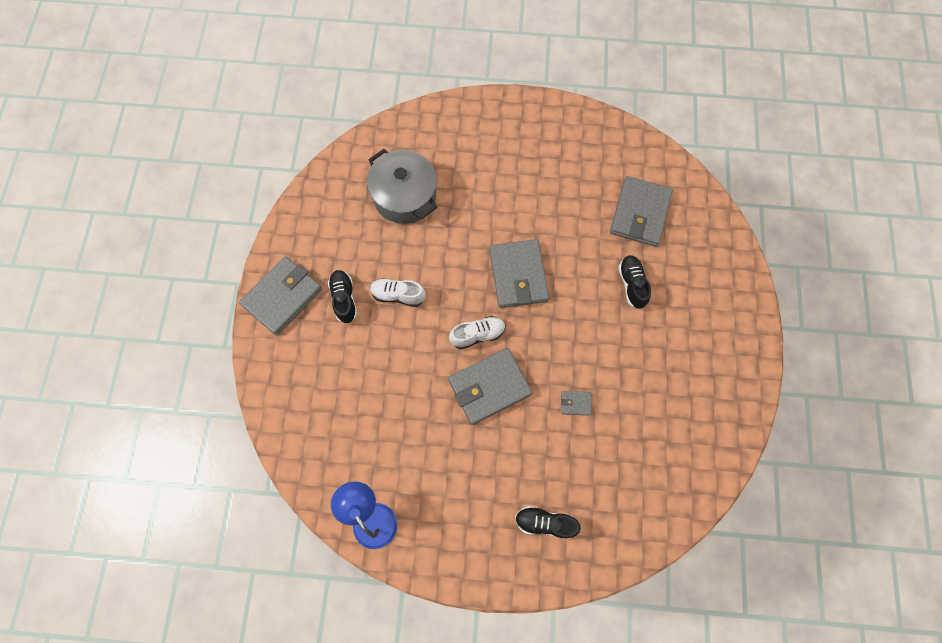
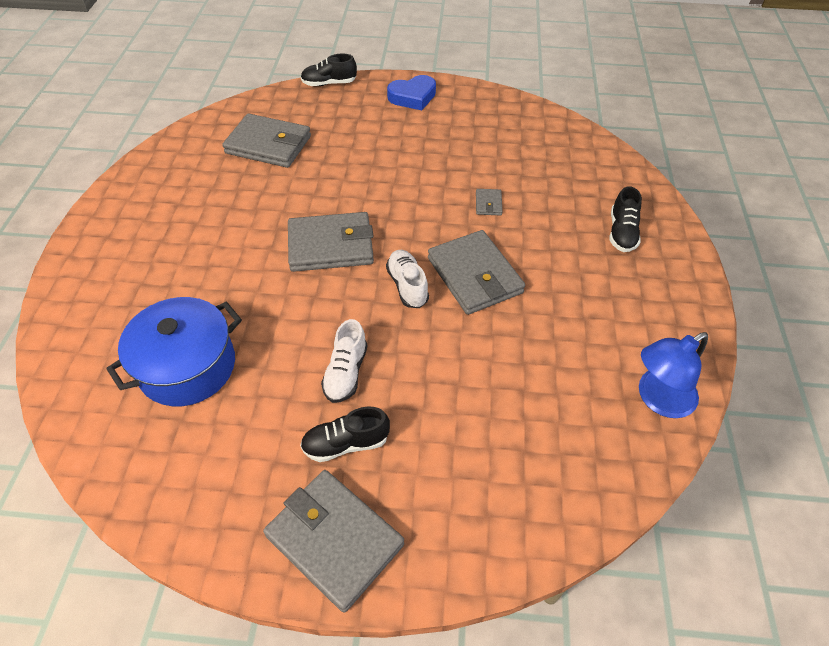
camera: 90 degrees left, 20 degrees down
grey pot [367,149,437,224] -> blue pot [106,297,242,406]
black shoe [618,255,651,309] -> black shoe moved to [301,54,357,86]
none -> blue heart [387,75,436,110]

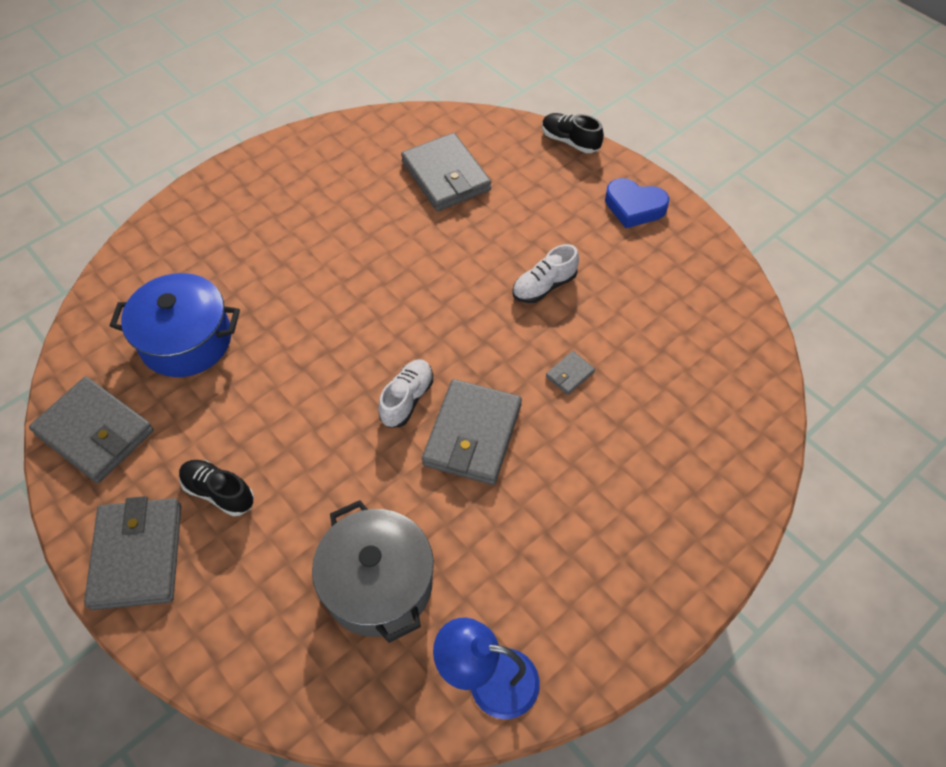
camera: 45 degrees right, 5 degrees up
grey wallet [288,212,374,272] -> grey wallet moved to [29,377,154,483]
white shoe [321,319,367,403] -> white shoe moved to [512,244,579,303]
black shoe [609,186,642,252] -> none
none -> grey pot [312,500,434,643]

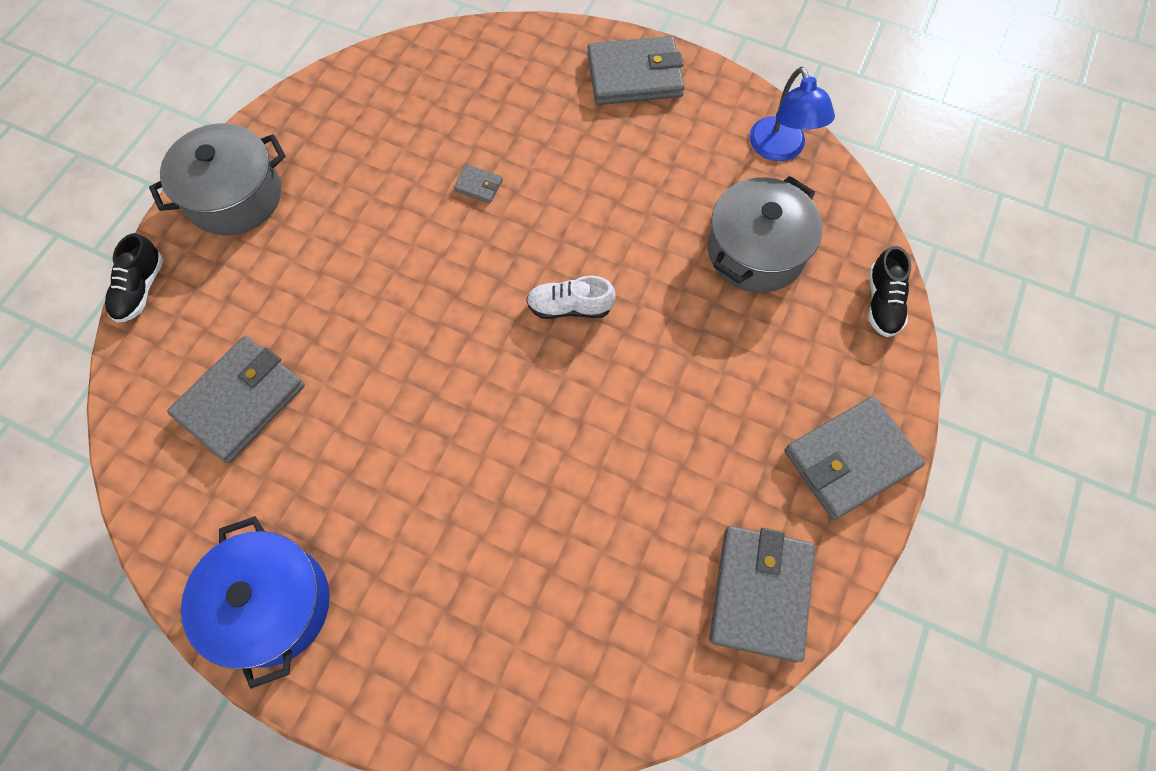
camera: 115 degrees left, 10 degrees up
blue pot [110,273,240,377] -> blue pot moved to [181,516,330,689]
black shoe [179,460,254,516] -> black shoe moved to [868,246,911,337]
grey wallet [422,379,522,485] -> grey wallet moved to [587,36,685,105]
white shoe [512,244,579,303] -> none
blue heart [605,178,669,228] -> grey pot [149,123,286,235]

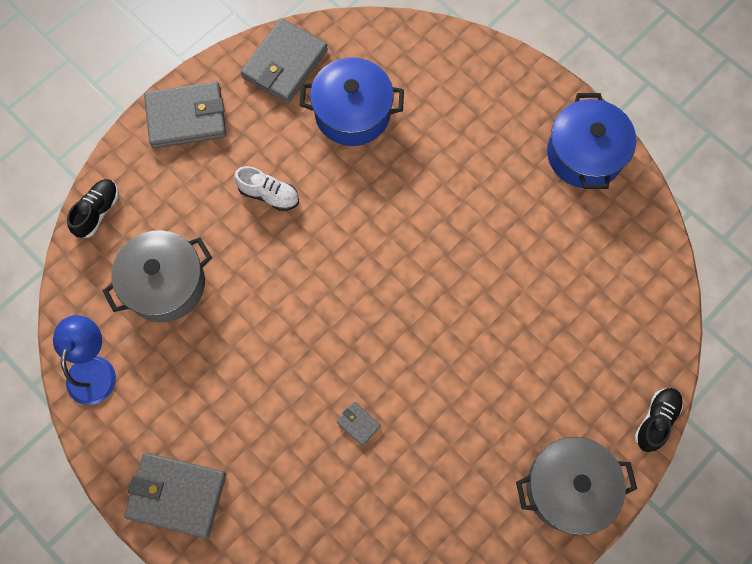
camera: 160 degrees left, 5 degrees up
grey wallet [167,336,305,463] -> none
white shoe [526,276,616,319] -> white shoe moved to [234,166,299,211]
none -> blue pot [300,57,404,146]

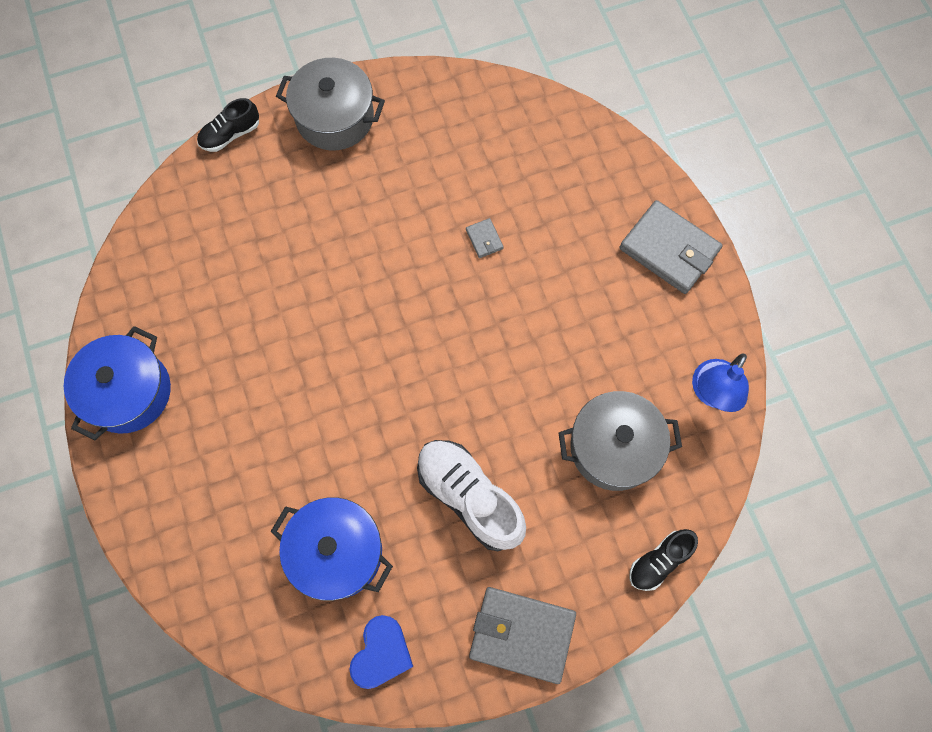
camera: 155 degrees left, 0 degrees up
white shoe [234,166,299,211] -> white shoe [417,440,526,551], size x1.76
grey wallet [241,18,328,104] -> blue heart [349,615,413,689]

